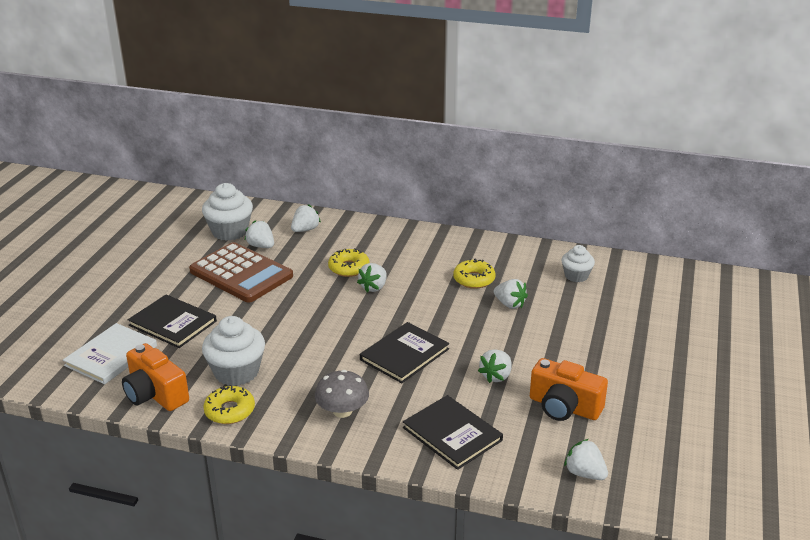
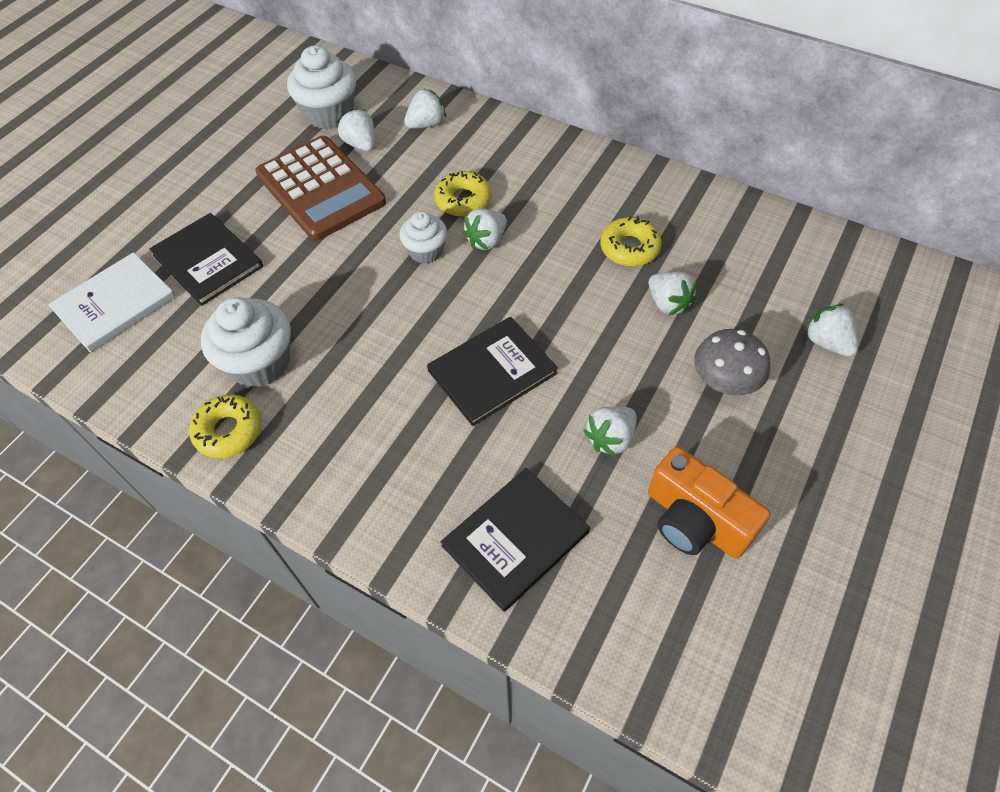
camera: 15 degrees right, 25 degrees up
orange camera [122,343,189,411] -> none
grey mushroom [315,370,369,418] -> grey mushroom moved to [694,329,770,396]
black book [403,395,503,470] -> black book turned 75 degrees clockwise [441,468,590,612]
white cupcake [561,245,595,282] -> white cupcake moved to [399,211,447,264]
white strawberry [564,439,608,480] -> white strawberry moved to [804,304,858,357]

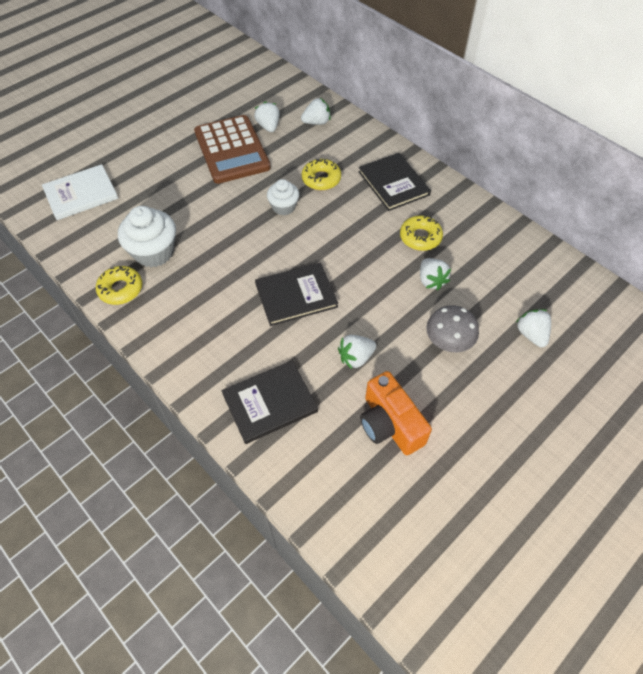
camera: 15 degrees right, 0 degrees up
black book [149,213,263,306] -> black book moved to [358,153,431,211]
white cupcake [287,45,356,129] -> none
white strawberry [462,209,507,250] -> none

